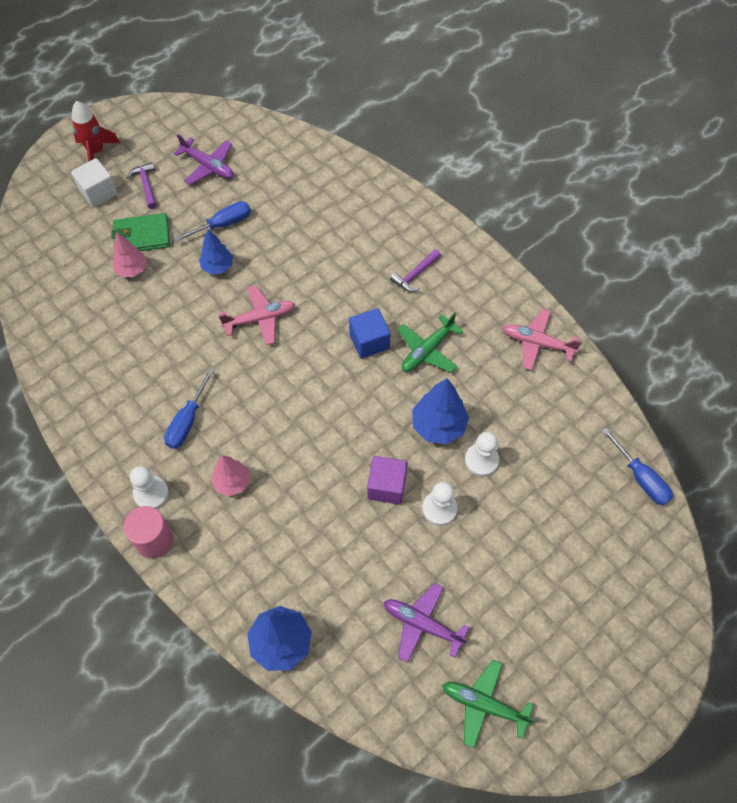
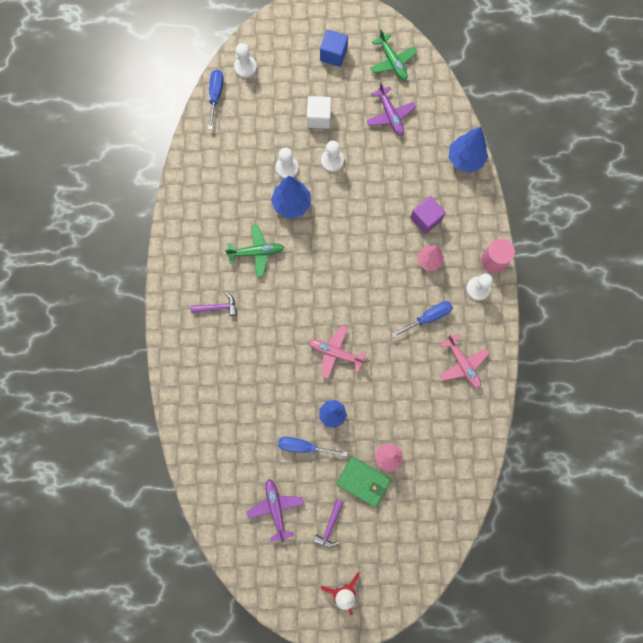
camera: 140 degrees left, 15 degrees up
white cube [71,158,118,208] -> white cube moved to [307,96,331,129]
blue cube [349,308,390,358] -> blue cube moved to [320,30,348,67]
purple cube [367,456,408,504] -> purple cube moved to [410,196,446,234]
pink plane [503,309,581,370] -> pink plane moved to [439,333,490,389]
none -> white pawn [234,43,257,78]

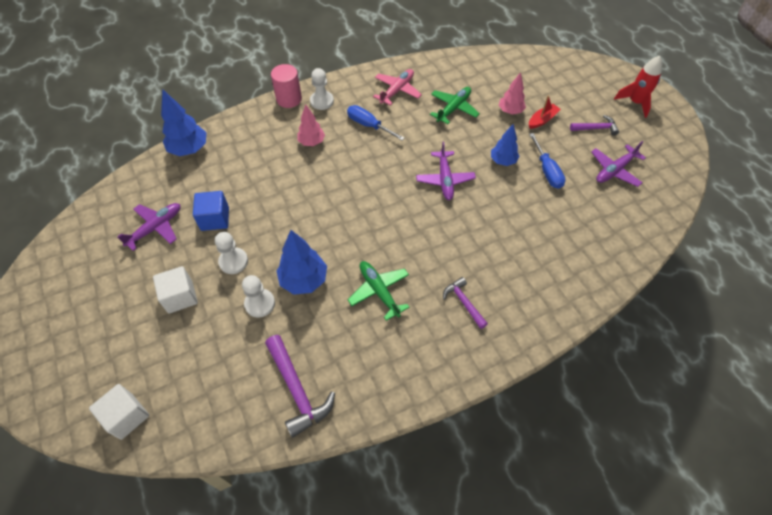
camera: 115 degrees left, 20 degrees down
blue screwdriver [208,70,223,129] -> none
white pawn [234,43,257,78] -> white cube [89,384,149,440]
pink plane [309,326,366,379] -> purple plane [416,141,476,200]
blue cube [320,30,348,67] -> blue cube moved to [193,191,229,231]
green wallet [336,456,391,507] -> red boat [529,96,561,129]
green plane [370,29,417,80] -> green plane moved to [430,87,480,124]
purple cube [410,196,446,234] -> none
none -> purple hammer [265,335,335,438]

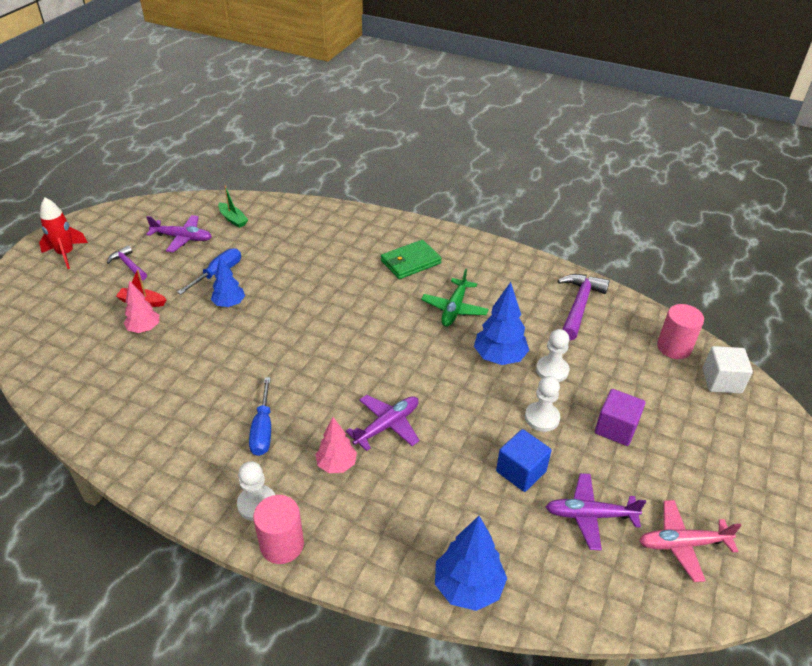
camera: 130 degrees left, 15 degrees down
white cube [153,266,198,313] -> purple cube [595,389,645,446]
pink plane [373,69,422,106] -> pink plane moved to [639,500,742,582]
purple plane [416,141,476,200] -> purple plane moved to [346,395,420,451]
green plane [430,87,480,124] -> none
purple hammer [443,277,488,329] -> green wallet [381,240,442,279]
none -> green boat [218,185,248,228]
none -> pink cylinder [657,304,704,359]

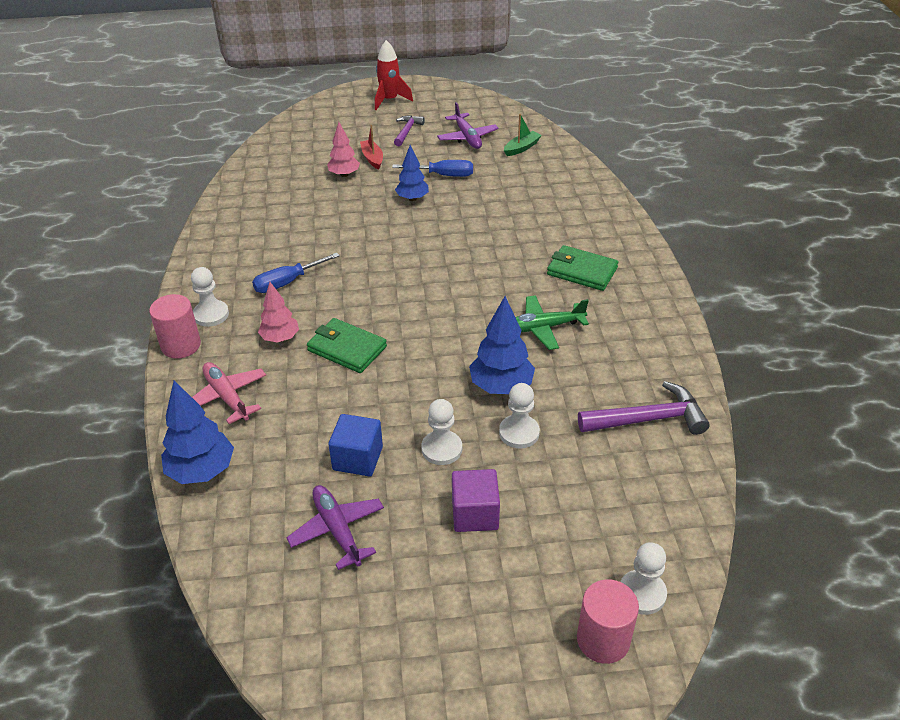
camera: 60 degrees right, 0 degrees up
green boat [218,185,248,228] -> green boat turned 150 degrees counterclockwise [504,114,542,156]
purple plane [346,395,420,451] -> green wallet [307,318,387,373]
pink plane [639,500,742,582] -> pink plane moved to [192,362,266,424]
pink cylinder [657,304,704,359] -> pink cylinder moved to [577,579,639,664]
white cube [703,346,753,394] -> white pawn [620,542,667,615]

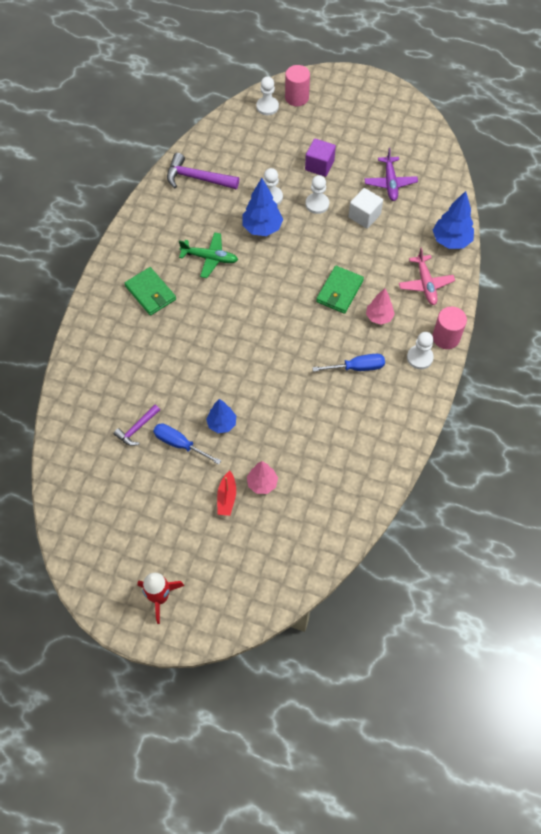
camera: 155 degrees left, 20 degrees up
green wallet [307,318,387,373] -> green wallet turned 60 degrees clockwise [316,266,364,314]
blue cube [328,414,383,477] -> white cube [348,188,383,229]
purple hammer [394,115,425,146] -> purple hammer moved to [114,405,160,446]
purple plane [437,102,499,149] -> none
green boat [504,114,542,156] -> none

